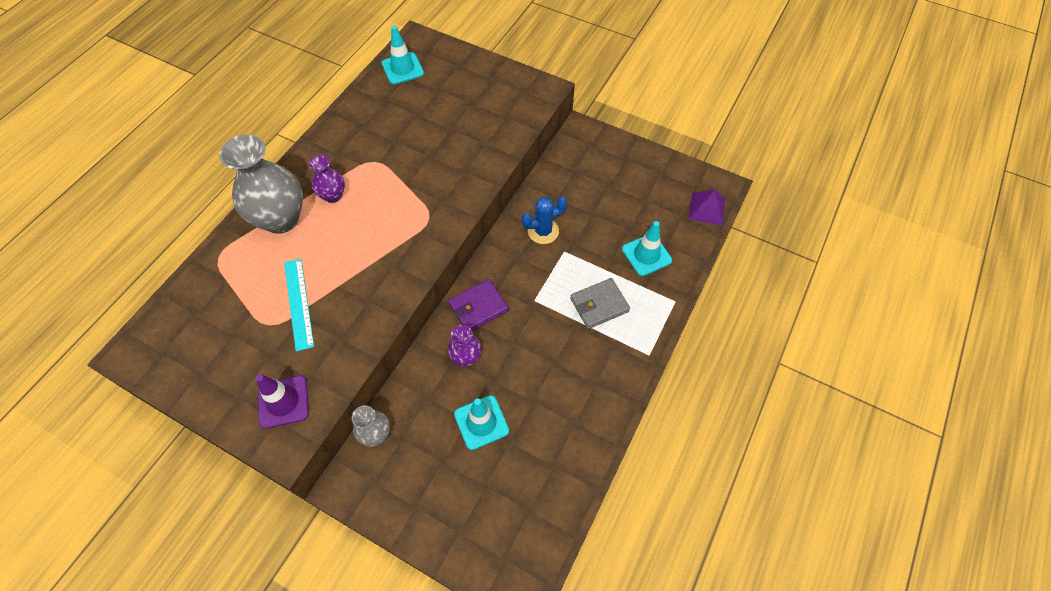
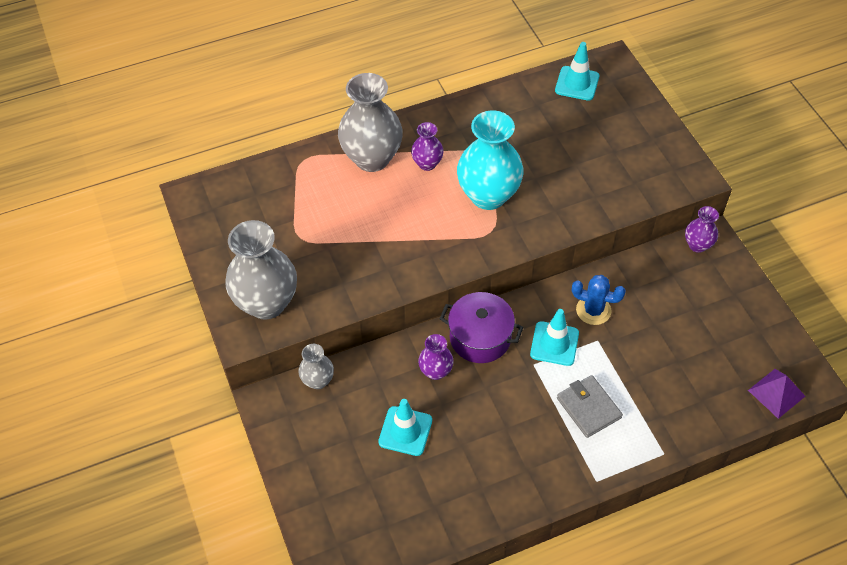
camera: 40 degrees right, 5 degrees down
purple traffic cone [256,374,309,429] -> grey vase [225,220,297,320]
turquoise ruler [284,259,314,352] -> none
purple wallet [449,279,509,331] -> purple pot [440,292,523,363]
grey wallet [570,278,630,329] -> grey wallet turned 45 degrees clockwise [557,375,623,438]
turquoise traffic cone [622,221,672,276] -> turquoise traffic cone moved to [530,309,579,366]
none -> turquoise vase [457,110,524,210]
none -> purple vase [685,206,719,253]

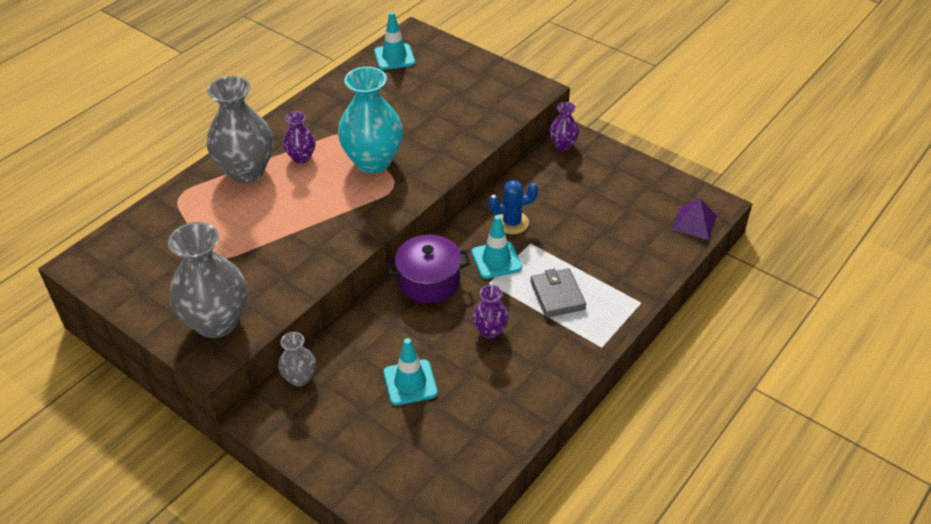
camera: 30 degrees left, 10 degrees down
purple vase [418,334,454,380] -> purple vase moved to [473,285,509,339]
grey wallet [557,375,623,438] -> grey wallet turned 45 degrees clockwise [530,268,586,318]

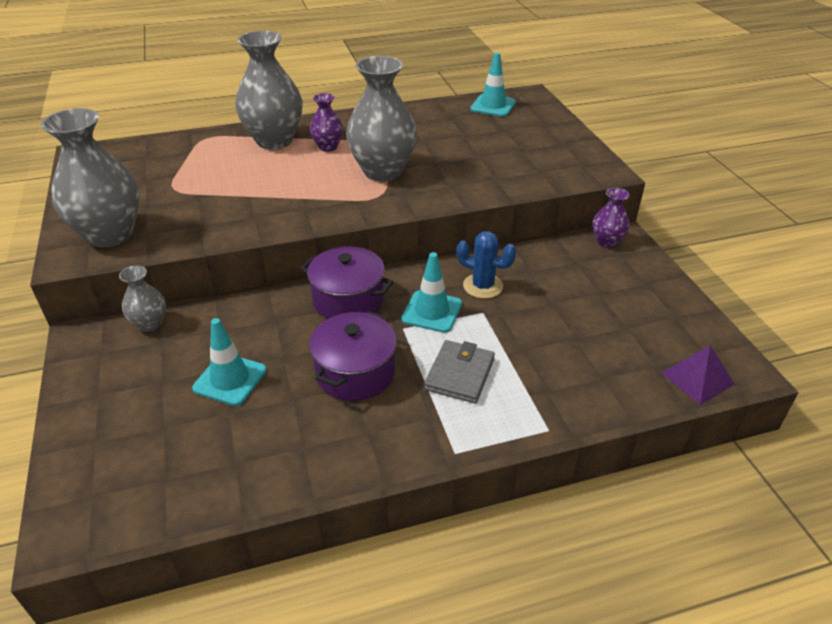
camera: 35 degrees right, 5 degrees down
turquoise vase [338,67,403,173] -> grey vase [346,56,417,181]
purple vase [473,285,509,339] -> purple pot [309,311,397,401]

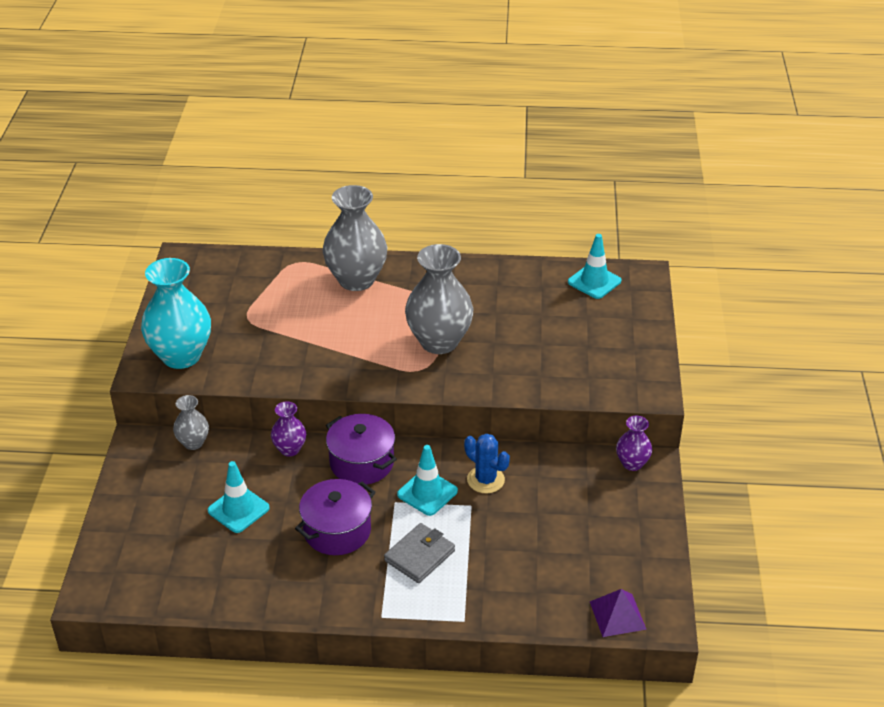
camera: 20 degrees right, 0 degrees up
grey vase [41,108,140,247] -> turquoise vase [141,258,211,369]
purple vase [310,93,343,152] -> purple vase moved to [271,401,306,457]

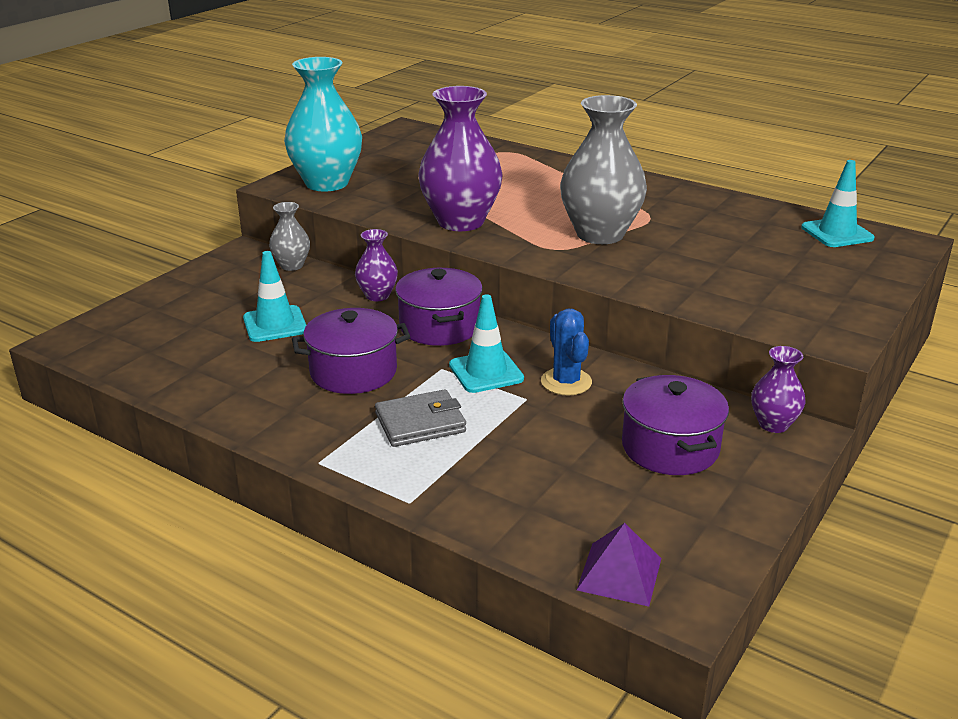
camera: 30 degrees right, 10 degrees down
grey vase [323,185,387,291] -> none
none -> purple vase [419,86,503,231]
none -> purple pot [622,375,729,475]

